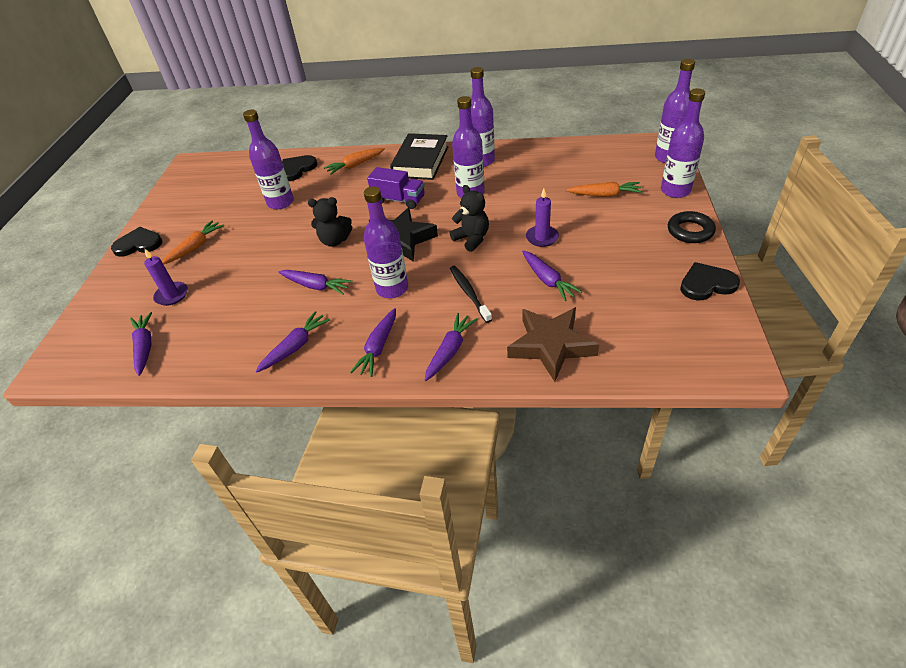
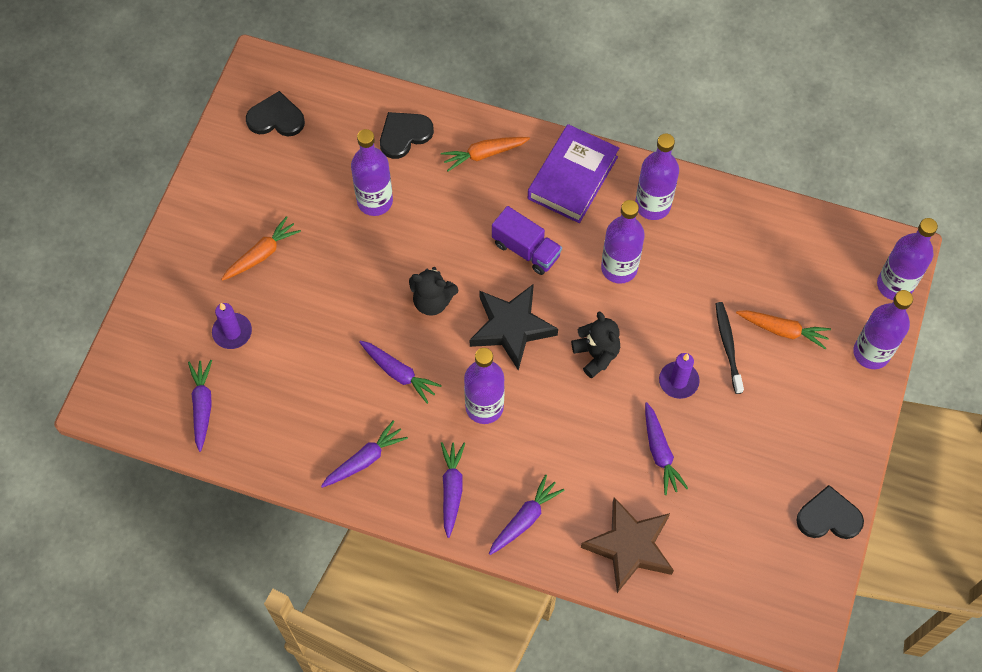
camera: 10 degrees right, 20 degrees up
black heart [111,227,162,257] -> black heart moved to [246,91,305,136]
purple carrot [350,308,396,377] -> purple carrot turned 150 degrees clockwise [441,442,465,538]
black book [390,133,448,180] -> purple book [528,124,619,223]
black toothbrush [450,266,492,323] -> black toothbrush moved to [715,302,744,394]
black ring [668,211,716,243] -> none

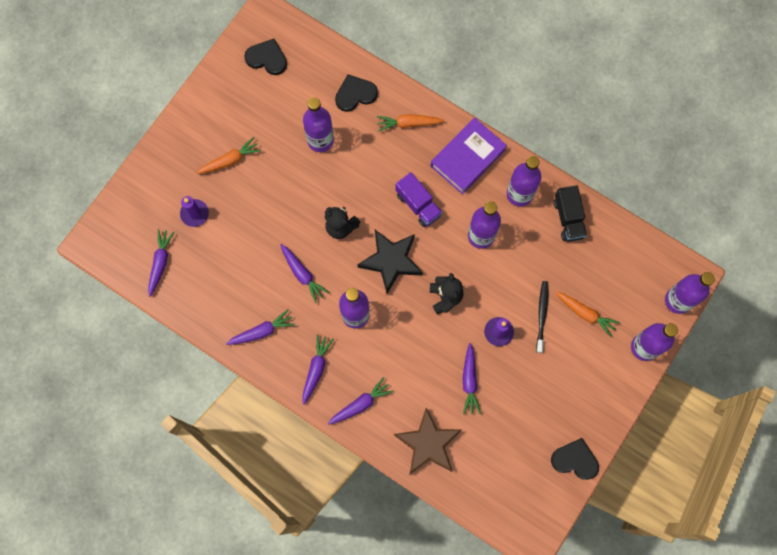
camera: 15 degrees right, 10 degrees up
none -> black truck [554,185,587,242]

